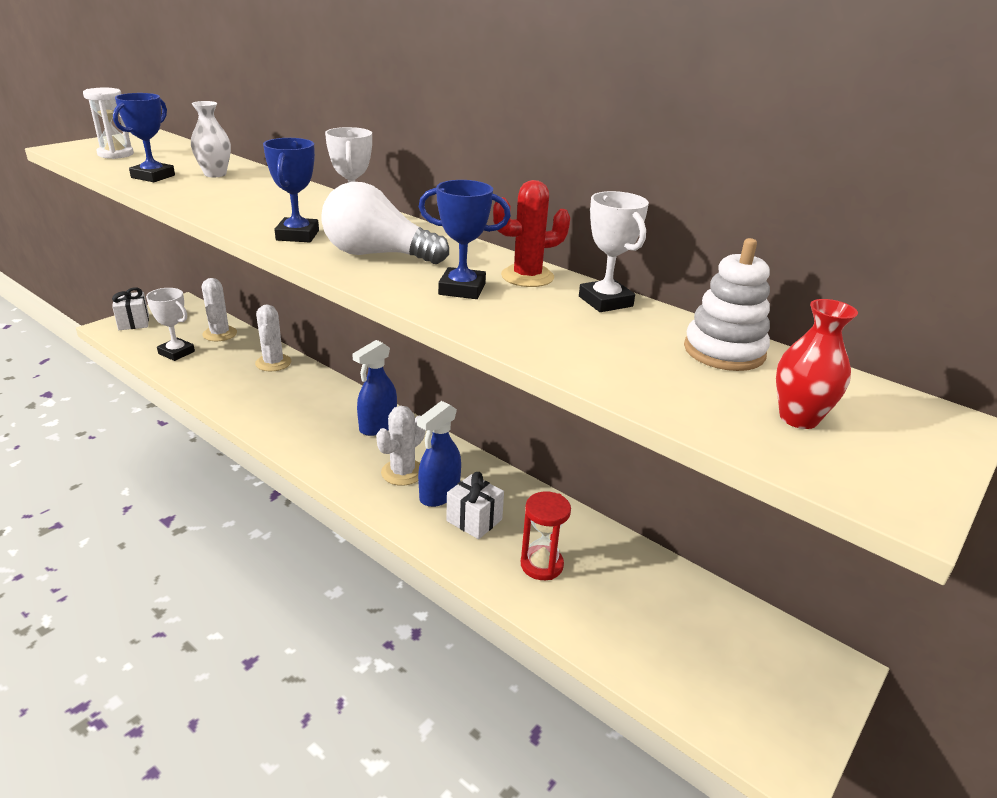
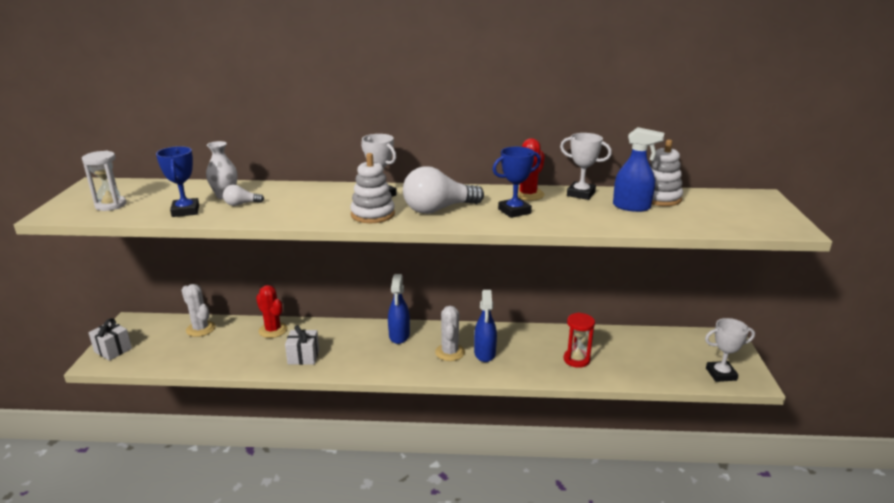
camera: 35 degrees left, 5 degrees down
white trophy [146,288,195,361] -> white trophy moved to [705,318,755,382]
white cactus [255,305,291,371] -> red cactus [256,285,288,338]
blue trophy [263,138,319,242] -> white stacking toy [350,153,395,223]
white gift [446,472,504,539] -> white gift moved to [285,325,319,365]
red vase [776,299,858,429] -> none
none -> white light bulb [223,185,264,206]
none -> blue spray bottle [613,127,664,212]

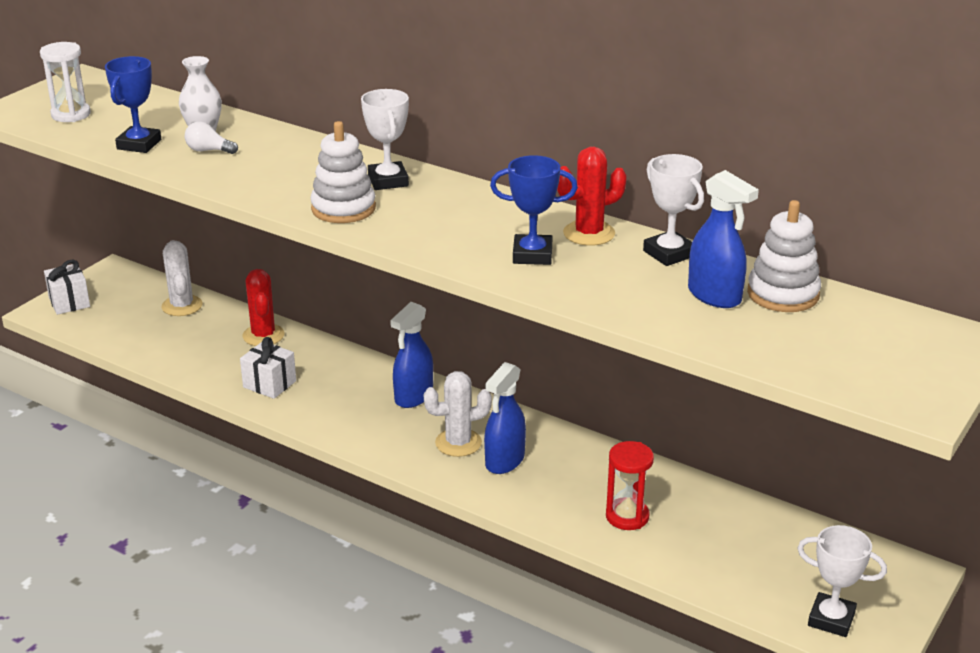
camera: 30 degrees right, 5 degrees up
white light bulb [403,166,484,214] -> none
white cactus [435,306,465,361] -> white cactus turned 45 degrees clockwise [424,371,492,457]

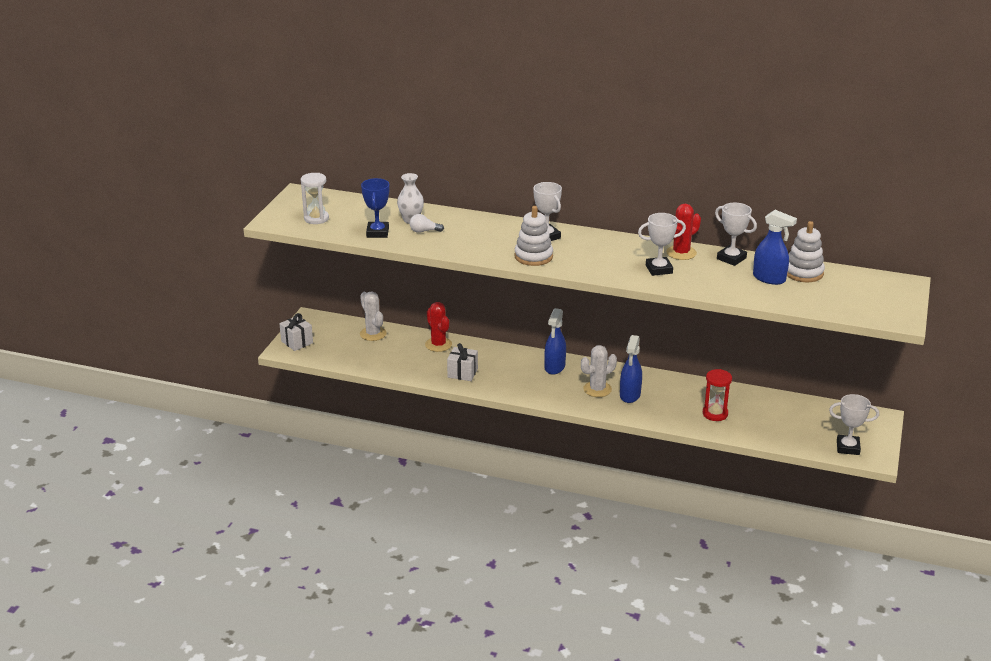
camera: 15 degrees left, 0 degrees up
blue trophy [490,155,578,265] -> white trophy [638,213,686,276]

